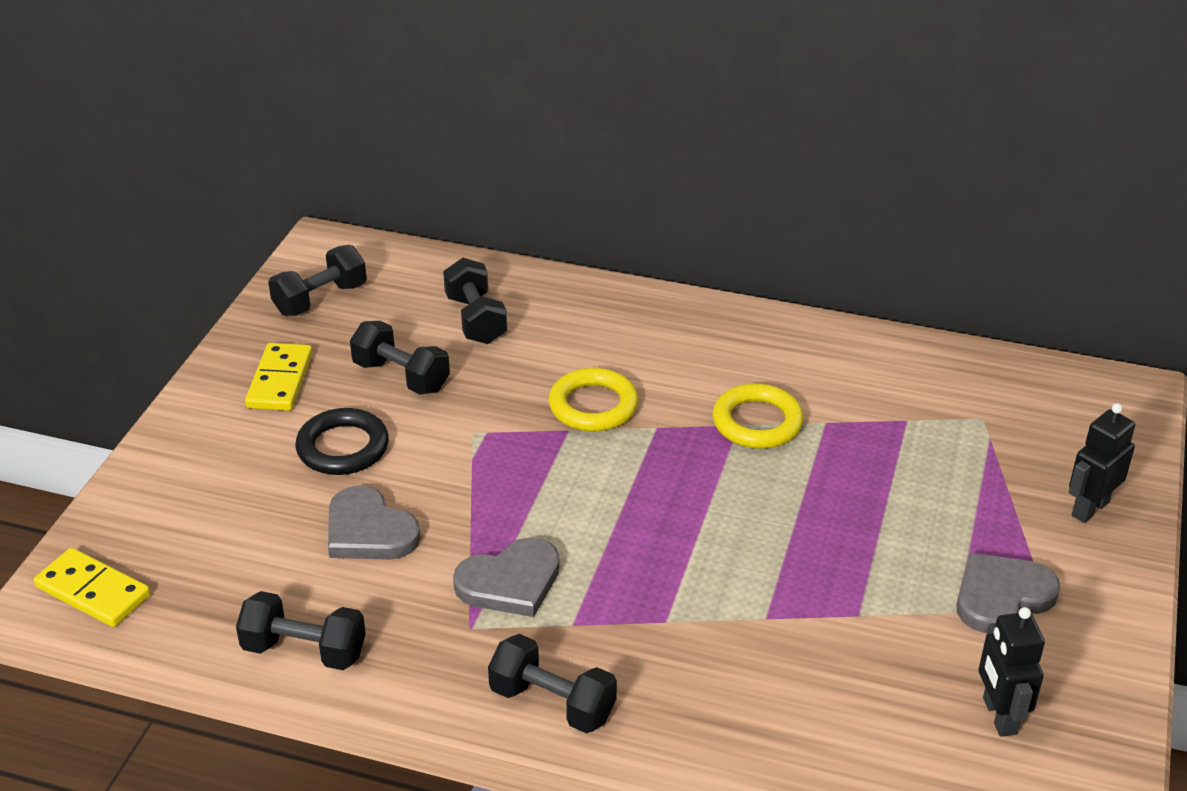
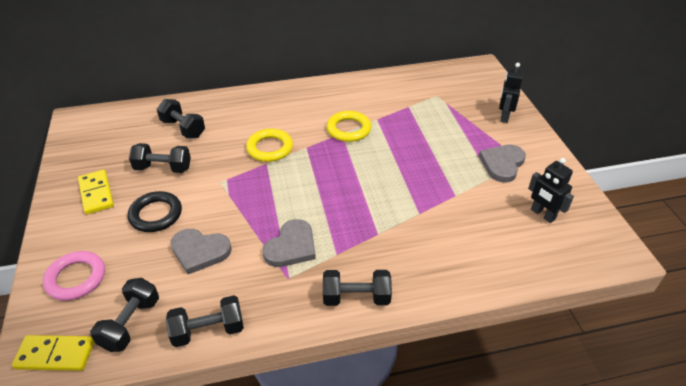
camera: 30 degrees left, 5 degrees up
black dumbbell [268,245,367,316] -> black dumbbell moved to [90,278,159,352]
none -> pink ring [43,251,105,300]

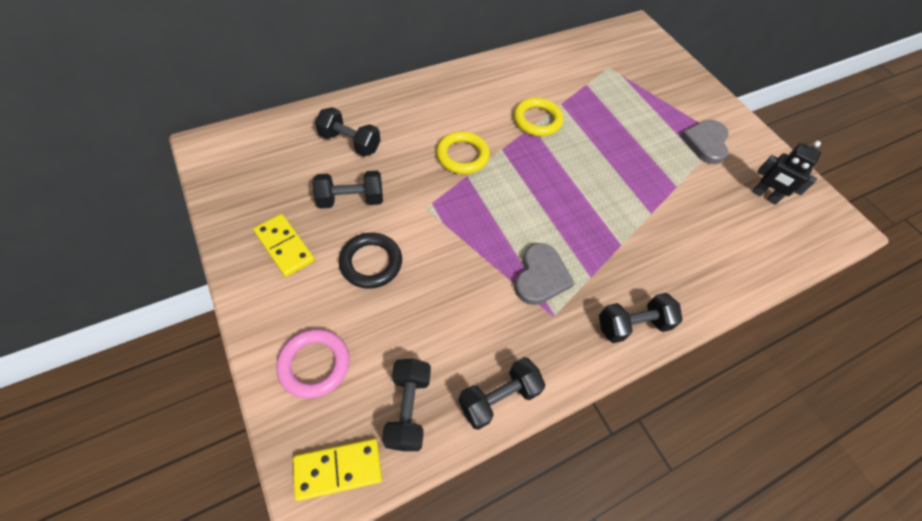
camera: 20 degrees left, 15 degrees up
grey heart [171,229,232,274] -> none
black robot [499,63,524,123] -> none

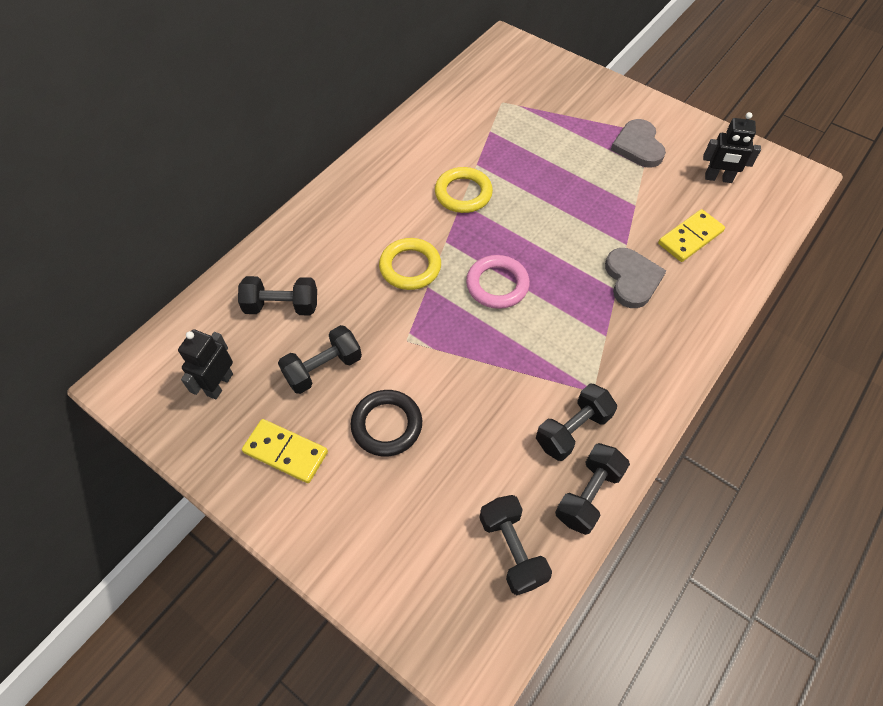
camera: 20 degrees left, 0 degrees up
pink ring [276,329,350,399] -> pink ring moved to [466,255,530,309]
yellow domino [293,439,382,501] -> yellow domino moved to [658,209,725,262]
grey heart [515,243,575,305] -> grey heart moved to [605,248,666,308]
black dumbbell [599,293,683,343] -> black dumbbell moved to [536,383,617,461]
none -> black robot [178,329,233,399]

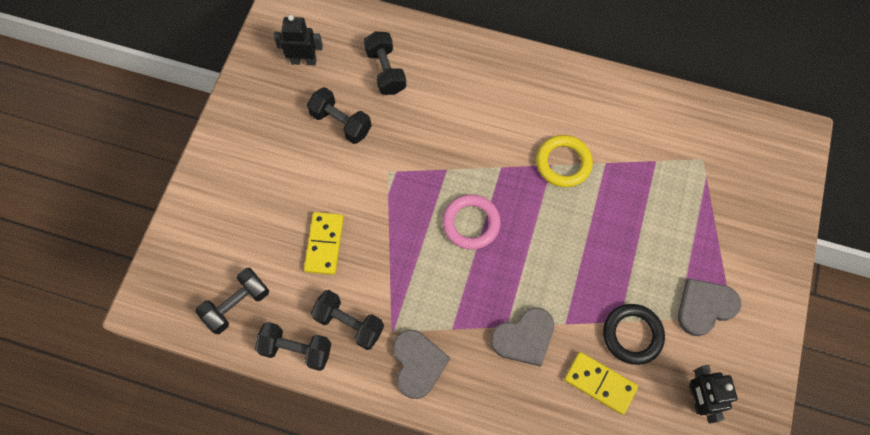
camera: 70 degrees right, 10 degrees up
yellow domino [242,419,328,483] -> yellow domino moved to [304,212,344,275]
black ring [351,390,422,457] -> black ring moved to [603,304,665,365]
yellow ring [379,238,441,290] -> none
none -> grey heart [393,330,450,399]

